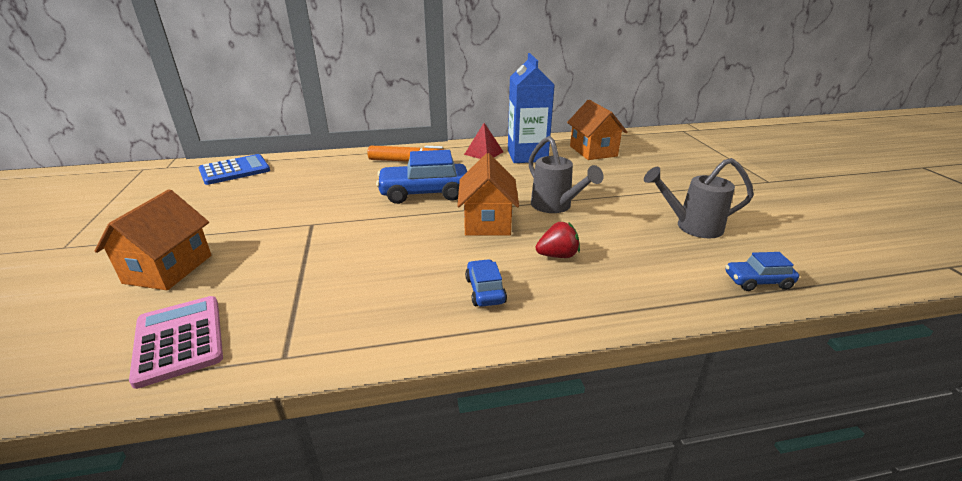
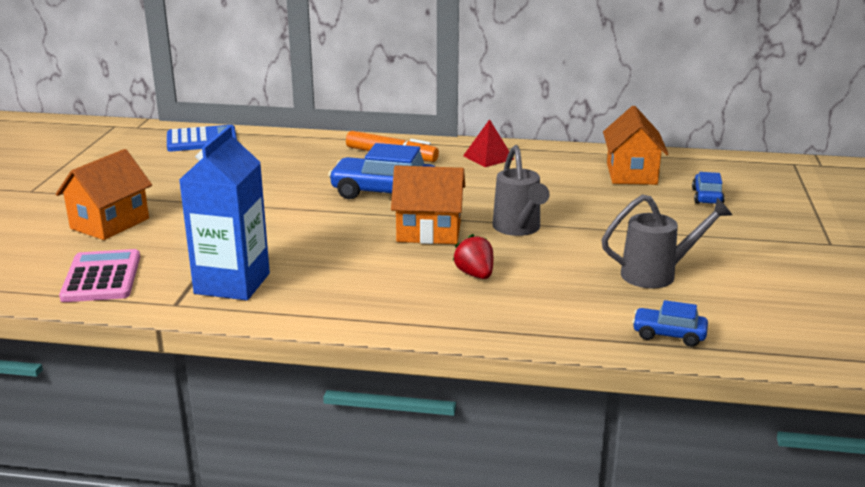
camera: 20 degrees right, 5 degrees down
orange house [457,153,519,236] -> orange house turned 75 degrees clockwise [391,165,465,244]
blue car [465,259,507,307] -> blue car moved to [692,172,725,204]
blue carton [508,53,555,163] -> blue carton moved to [179,126,270,300]
red strawberry [536,222,580,258] -> red strawberry turned 120 degrees counterclockwise [453,234,493,279]
grey watering can [644,158,754,238] -> grey watering can turned 150 degrees clockwise [602,194,732,289]

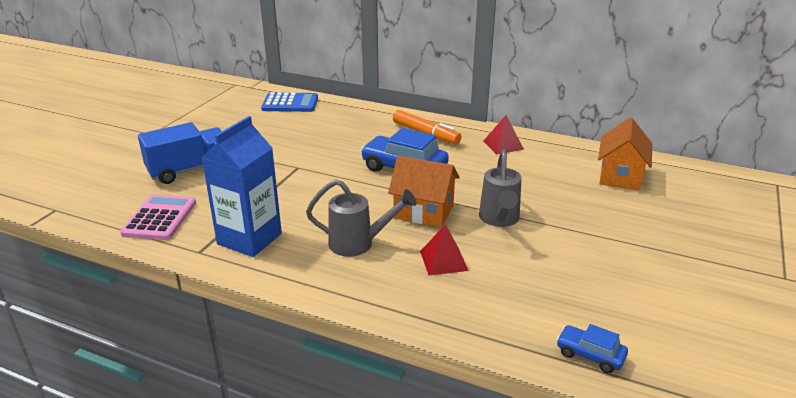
camera: 15 degrees right, 5 degrees up
orange house [56,149,152,240] -> blue truck [138,122,222,184]
red strawberry [453,234,493,279] -> red pyramid [420,224,468,275]
grey watering can [602,194,732,289] -> grey watering can moved to [306,179,417,257]
blue car [692,172,725,204] -> none

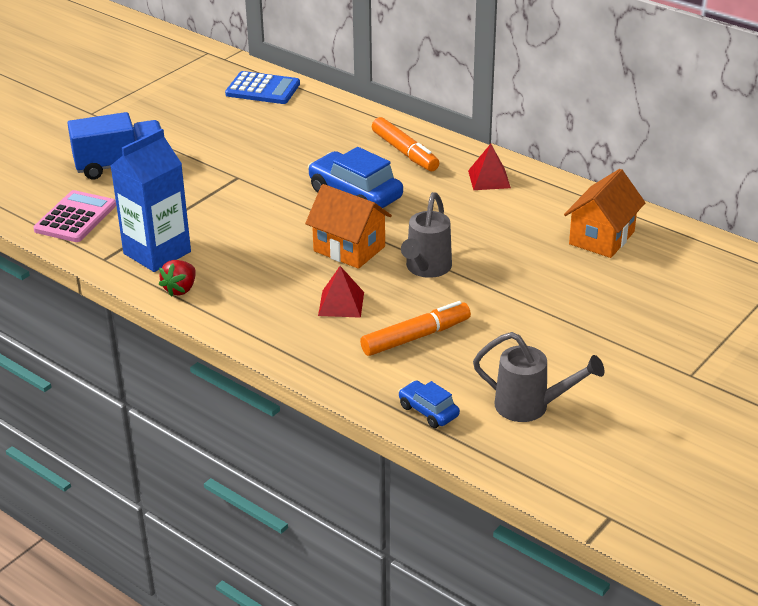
camera: 15 degrees right, 5 degrees up
grey watering can [306,179,417,257] -> grey watering can moved to [473,332,605,422]
none -> red strawberry [159,260,196,297]
none -> orange marker [360,301,471,356]

